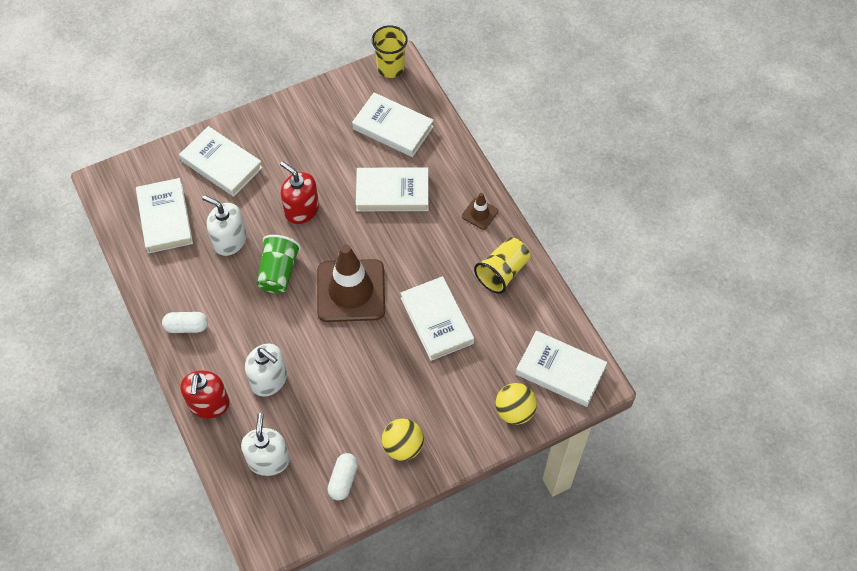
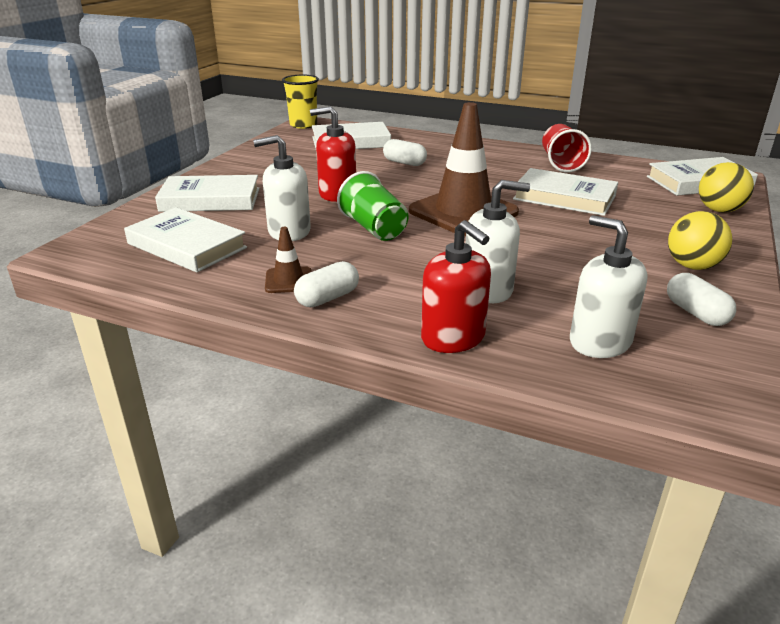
camera: 40 degrees left, 30 degrees down
white book [356,167,429,211] -> white capsule [383,139,427,166]
brown traffic cone [462,193,498,230] -> brown traffic cone moved to [265,227,312,293]
yellow cup [474,237,530,294] -> red cup [542,124,592,172]

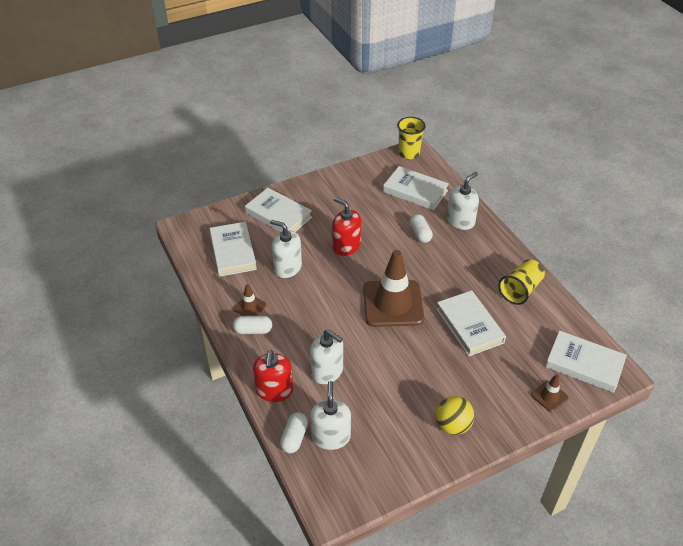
camera: 40 degrees right, 15 degrees up
green cup [337,171,409,241] -> none
red cup [542,124,592,172] -> yellow cup [499,259,545,305]
white capsule [667,273,736,326] -> white capsule moved to [280,412,308,453]
yellow ball [699,162,754,212] -> brown traffic cone [531,374,569,412]
none -> white soap dispenser [447,172,479,230]

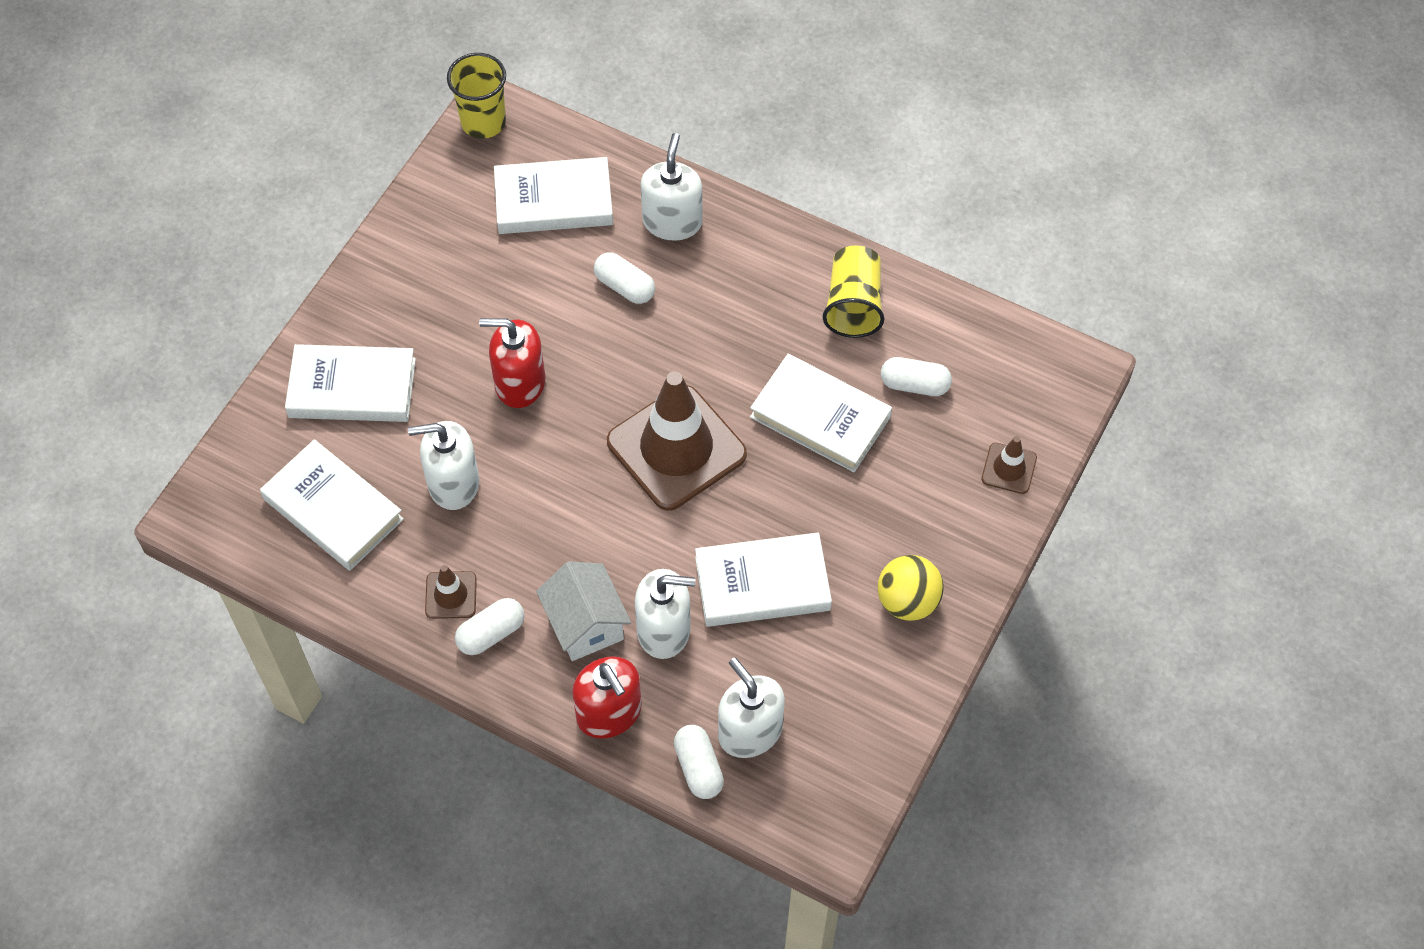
camera: 35 degrees left, 15 degrees up
white book [545,330,627,393] -> white book moved to [695,532,832,627]
none -> white house [536,561,631,661]
none -> white capsule [881,357,952,396]

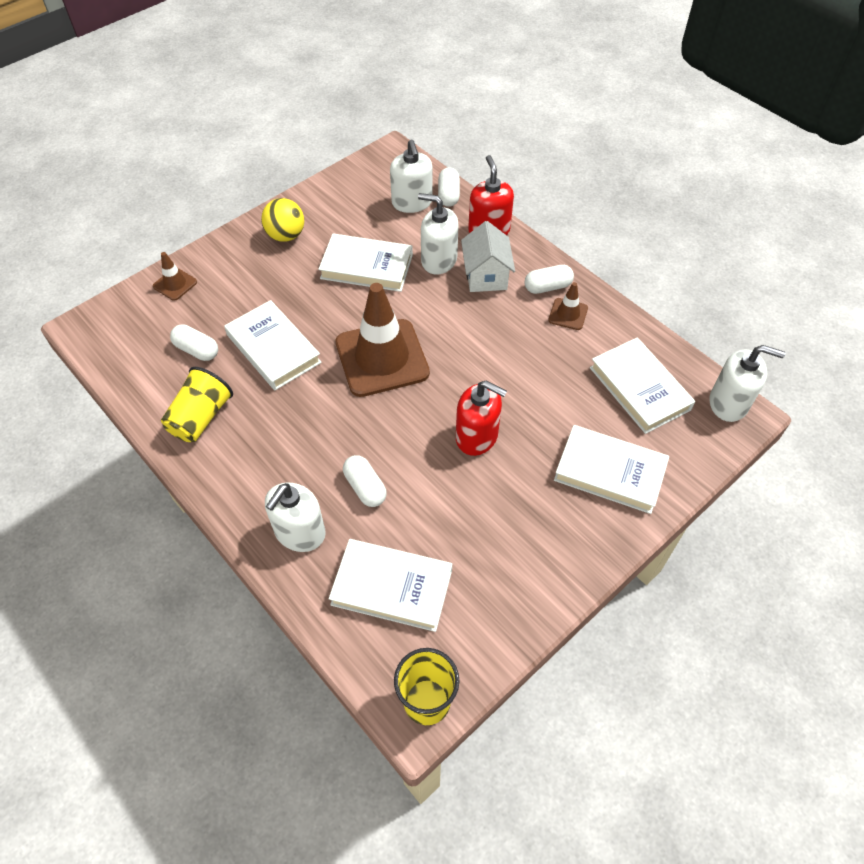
camera: 160 degrees left, 5 degrees down
white soap dispenser [408,421,479,510] -> white soap dispenser moved to [710,345,785,422]

